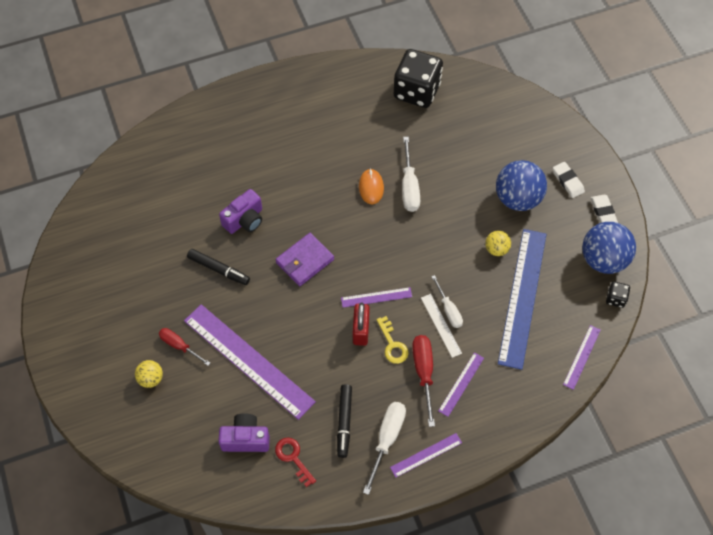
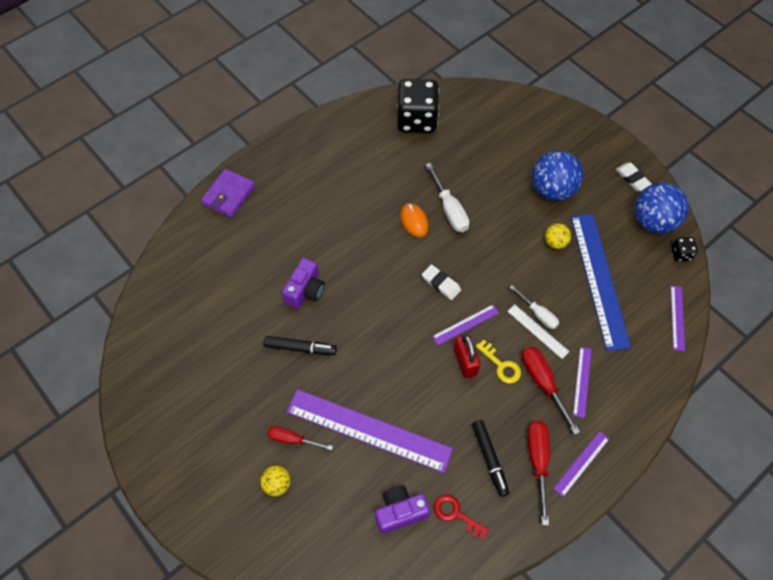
camera: 20 degrees left, 0 degrees up
purple wallet [276,233,334,286] -> purple wallet moved to [201,169,255,217]
white screwdriver [363,402,406,495] -> red screwdriver [528,421,550,525]
white eraser [553,162,585,198] -> white eraser moved to [422,264,461,300]

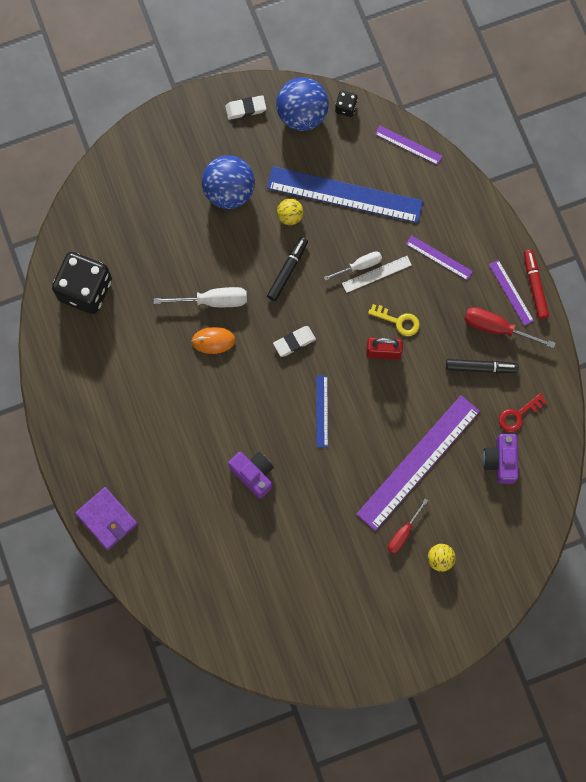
camera: 70 degrees left, 15 degrees up
black marker [264,336,337,355] -> black marker moved to [267,237,308,301]
purple ruler [432,305,499,345] -> none
yellow key [476,340,521,384] -> yellow key turned 45 degrees clockwise [368,304,420,336]
red screwdriver [522,346,580,435] -> none
none -> blue ruler [316,375,328,447]
none -> red marker [524,250,549,319]

